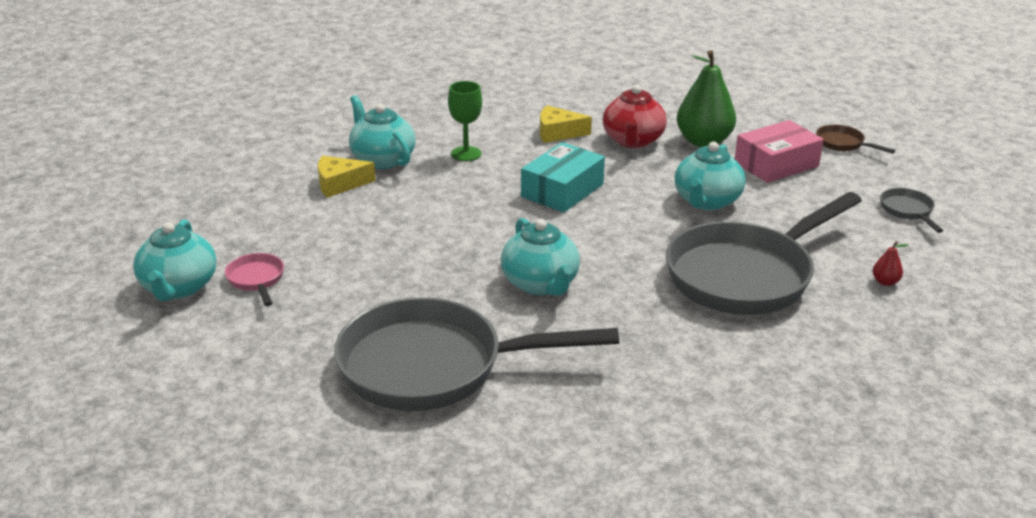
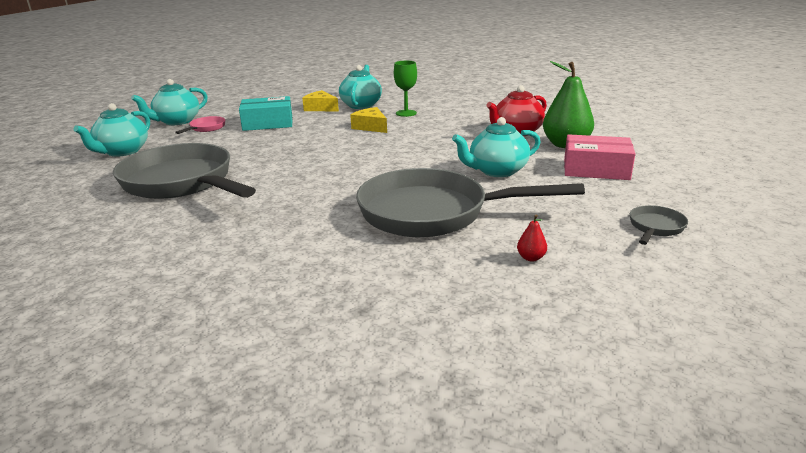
camera: 45 degrees right, 5 degrees down
turquoise teapot [501,218,580,296] -> turquoise teapot moved to [73,103,150,157]
turquoise box [521,142,605,213] -> turquoise box moved to [239,96,293,131]
yellow cheese [540,105,592,143] -> yellow cheese moved to [350,107,387,133]
brown pan [816,125,895,154] -> none

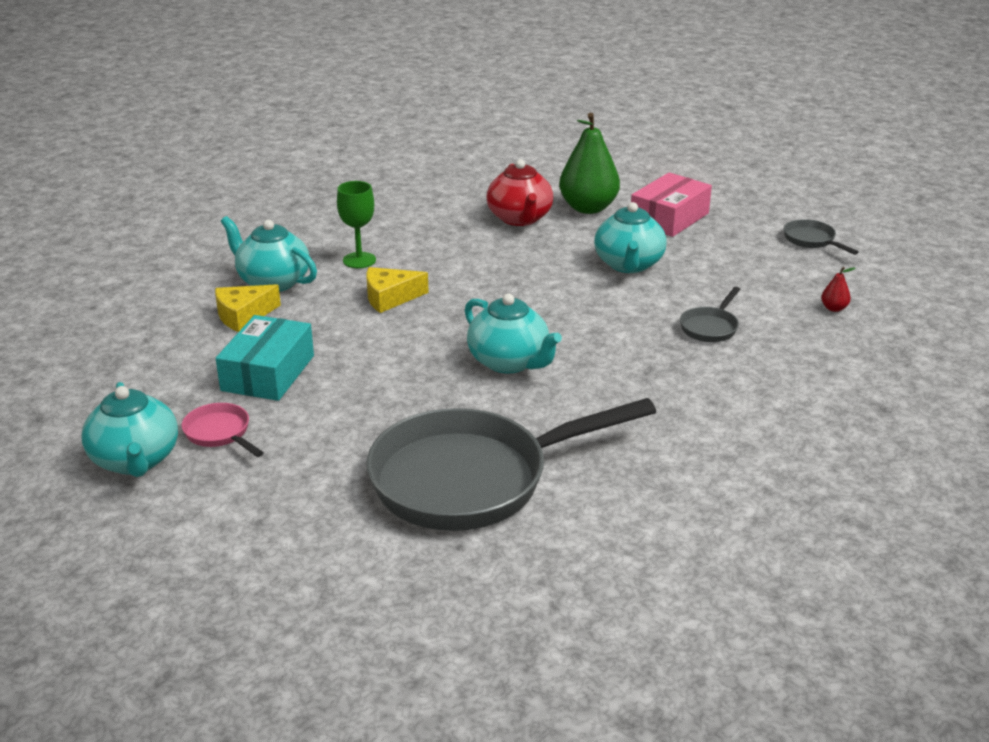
camera: 65 degrees left, 5 degrees up
turquoise teapot [73,103,150,157] -> turquoise teapot moved to [464,294,562,373]
grey pan [356,168,585,237] -> grey pan [680,287,741,342], size x0.40

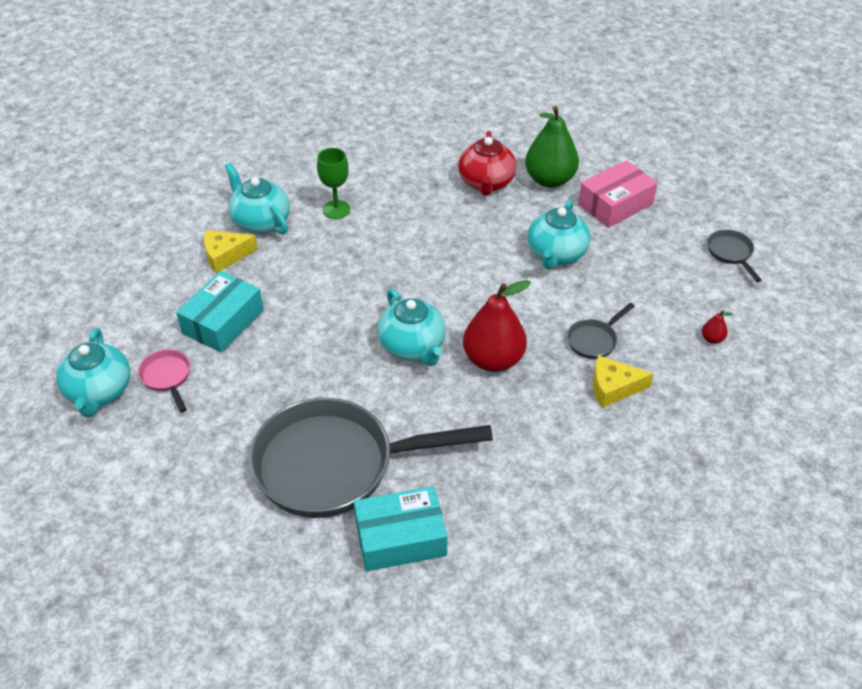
camera: 15 degrees right, 15 degrees up
yellow cheese [366,267,429,313] -> yellow cheese moved to [593,355,653,408]
none -> turquoise box [354,486,448,571]
none -> red pear [463,280,531,372]

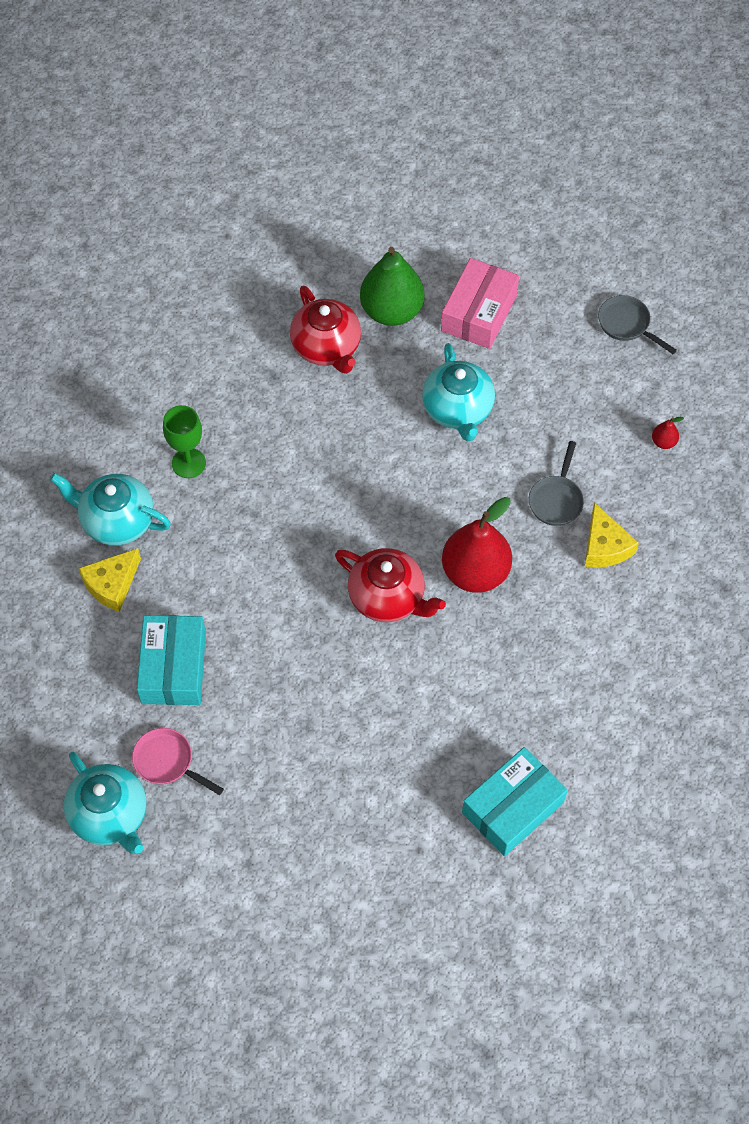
camera: 30 degrees left, 15 degrees up
grey pan [249,398,493,518] -> none
turquoise teapot [377,289,446,366] -> red teapot [335,548,446,622]
yellow cheese [593,355,653,408] -> yellow cheese turned 75 degrees counterclockwise [585,502,639,568]

